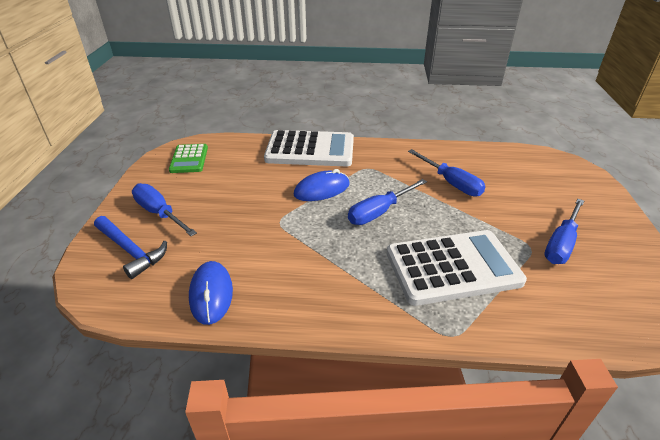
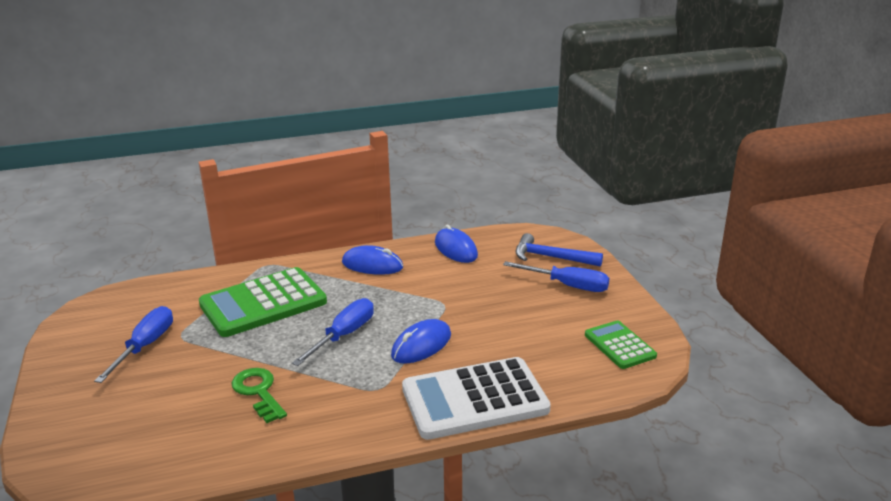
camera: 160 degrees right, 10 degrees down
white calculator [387,230,527,306] -> green calculator [199,267,327,337]
blue screwdriver [408,149,486,197] -> green key [232,368,287,423]
none -> blue mouse [342,245,403,275]

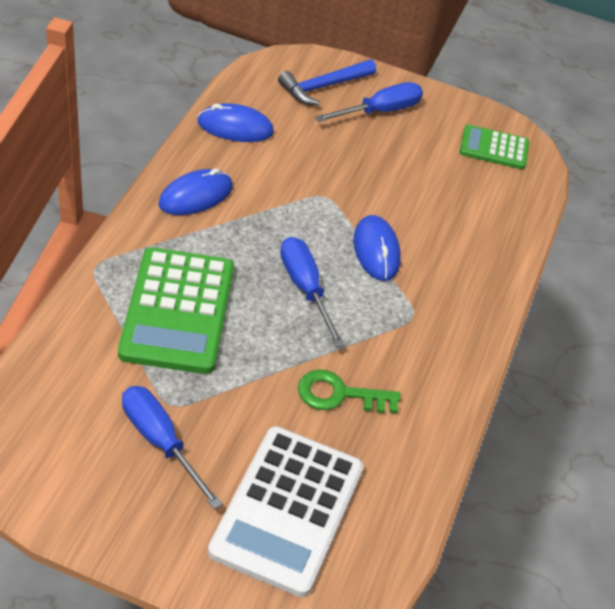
camera: 60 degrees left, 20 degrees up
white calculator [402,357,551,440] -> white calculator moved to [208,426,364,597]

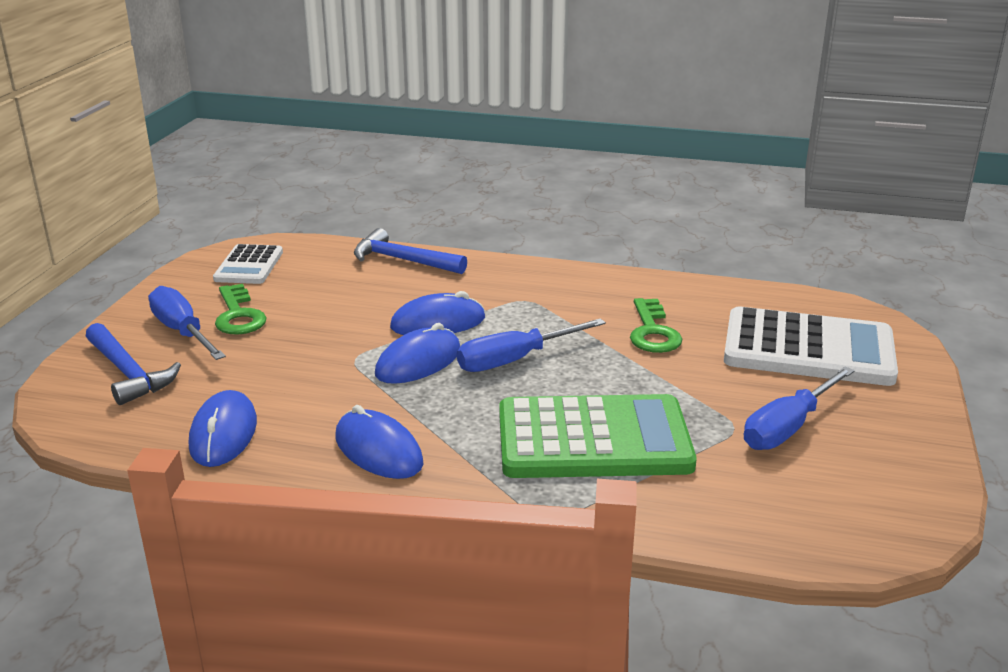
camera: 90 degrees left, 20 degrees down
green calculator [460,125,529,169] -> white calculator [213,244,283,284]
none -> green key [215,284,267,335]
none -> blue hammer [354,228,467,274]
none -> blue mouse [375,323,460,384]

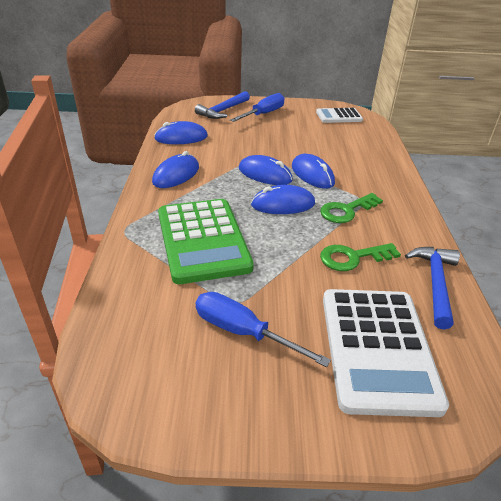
camera: 75 degrees right, 10 degrees up
green key [215,284,267,335] -> green key moved to [320,193,383,223]
blue hammer [354,228,467,274] -> blue hammer moved to [405,247,460,329]
blue screwdriver [457,318,606,372] -> blue mouse [251,185,315,214]

